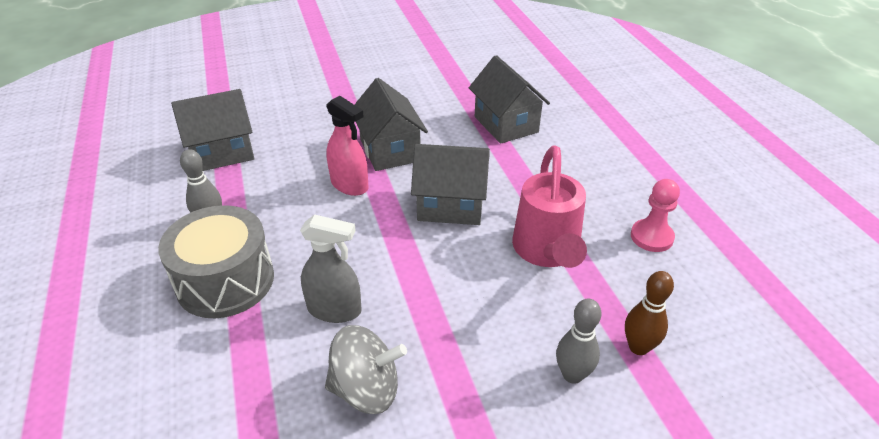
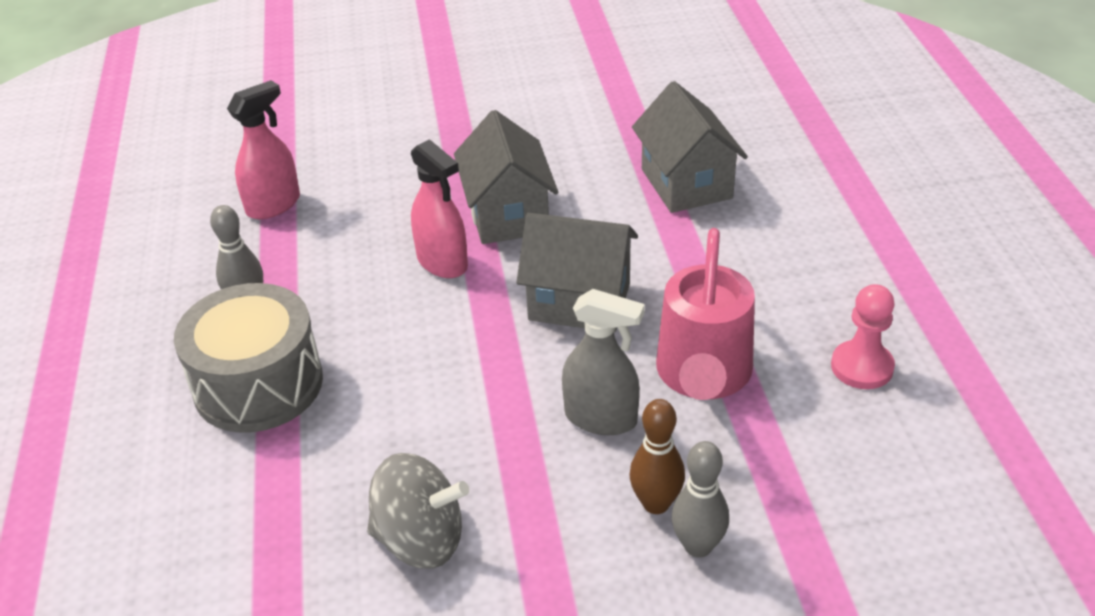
camera: 10 degrees right, 0 degrees up
grey house [171,89,254,171] -> pink spray bottle [227,80,300,219]
grey spray bottle [300,214,362,323] -> grey spray bottle moved to [562,289,645,435]
brown bowling pin [625,271,674,355] -> brown bowling pin moved to [629,399,685,514]

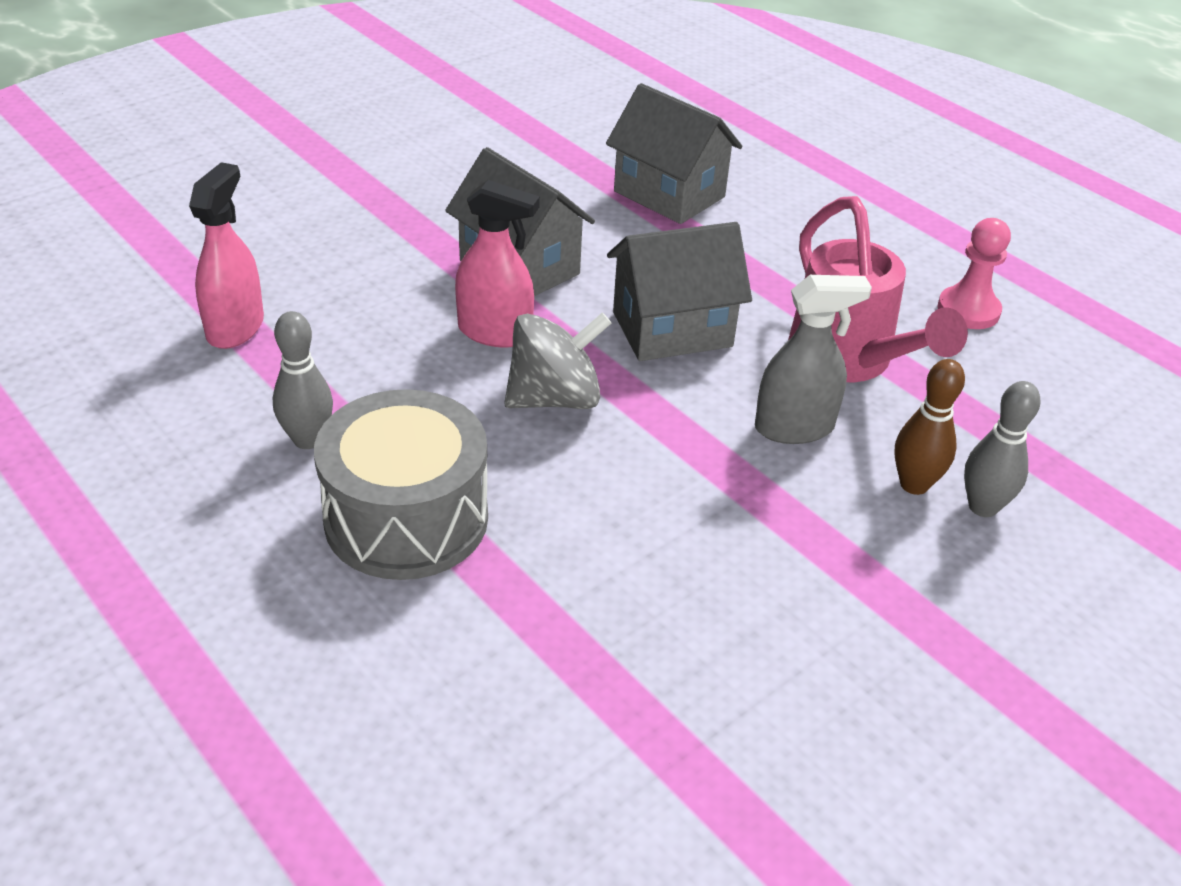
camera: 35 degrees left, 0 degrees up
grey spinning top [367,453,469,569] -> grey spinning top moved to [504,312,611,409]

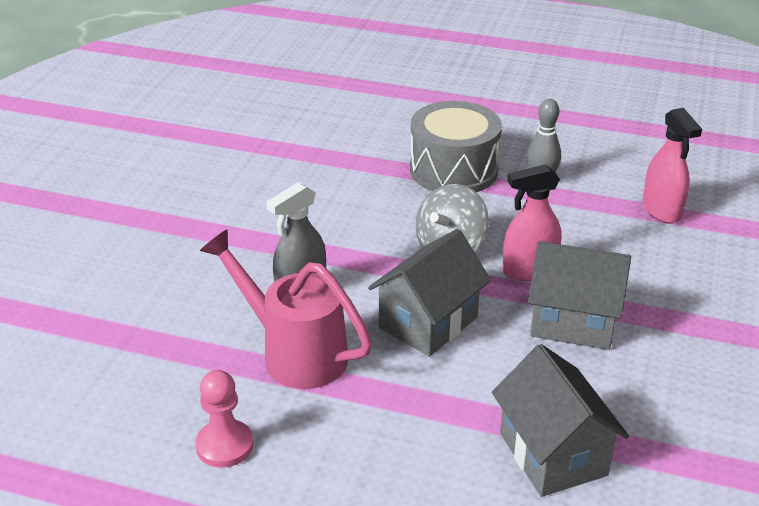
camera: 150 degrees right, 5 degrees down
grey house [606,83,742,224] -> grey house turned 60 degrees clockwise [492,344,629,497]
brown bowling pin [894,359,965,495] -> none
grey bowling pin [964,381,1040,517] -> none

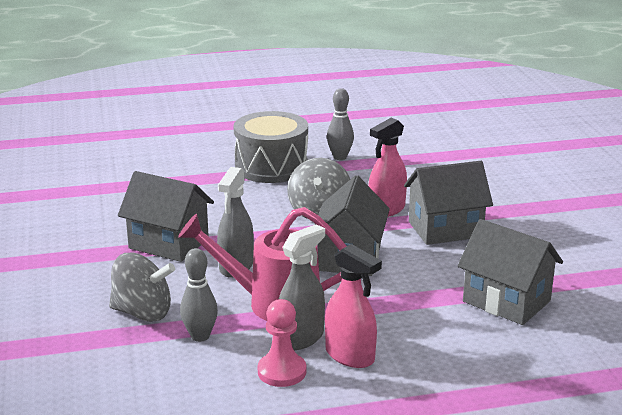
camera: 30 degrees left, 10 degrees down
pink spray bottle [642,108,702,224] -> pink spray bottle moved to [325,244,382,368]
none -> grey spinning top [109,253,175,322]
none -> grey house [118,171,214,262]
none -> grey bowling pin [180,248,218,342]
none -> grey spray bottle [279,224,325,350]

